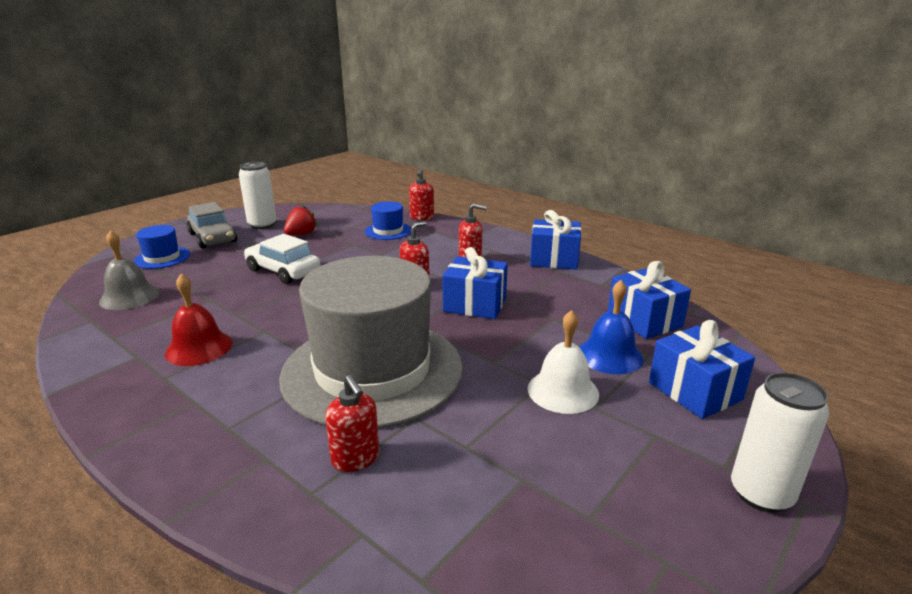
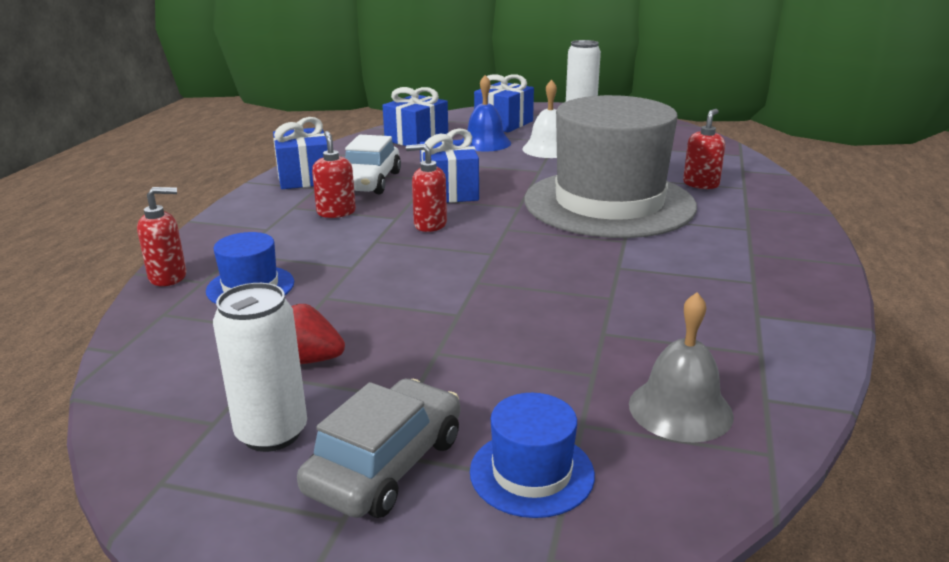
camera: 115 degrees left, 0 degrees up
red bell [165,273,232,366] -> none
white car [244,234,321,284] -> white car moved to [345,135,401,194]

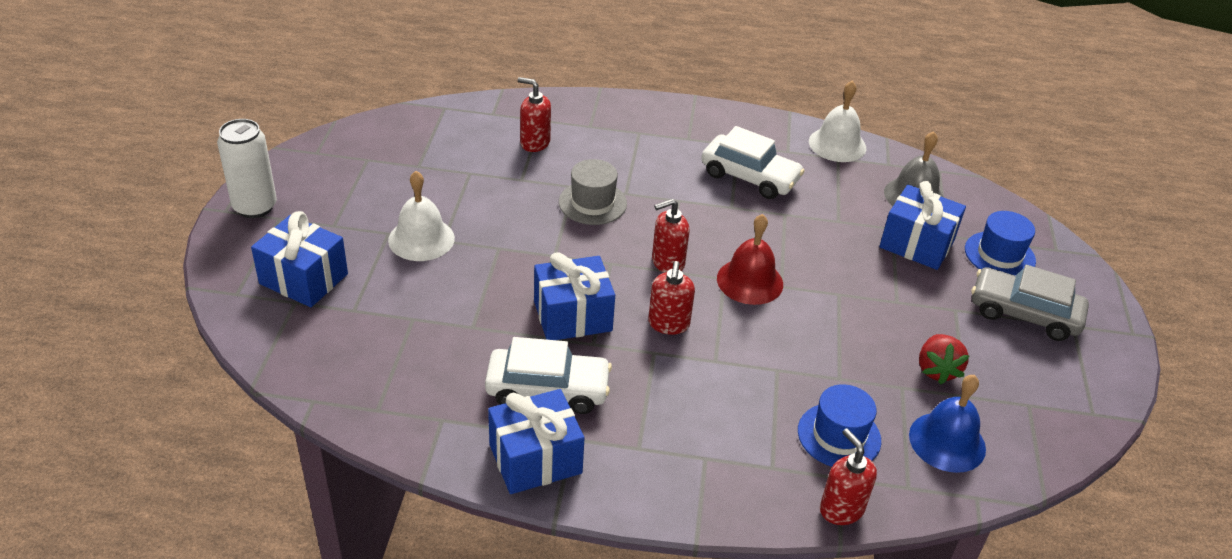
camera: 100 degrees left, 15 degrees up
white can [213,283,307,452] -> none
red soap dispenser [312,131,356,218] -> red soap dispenser moved to [652,199,689,273]
blue gift [382,87,448,146] -> blue gift moved to [879,181,966,270]
blue bell [462,75,511,151] -> blue bell moved to [909,375,986,473]
grey hat [525,95,697,238] -> grey hat [559,159,627,225], size x0.41
none -> white car [701,126,804,199]
none -> red bell [717,214,783,305]
none -> white bell [809,81,866,162]

